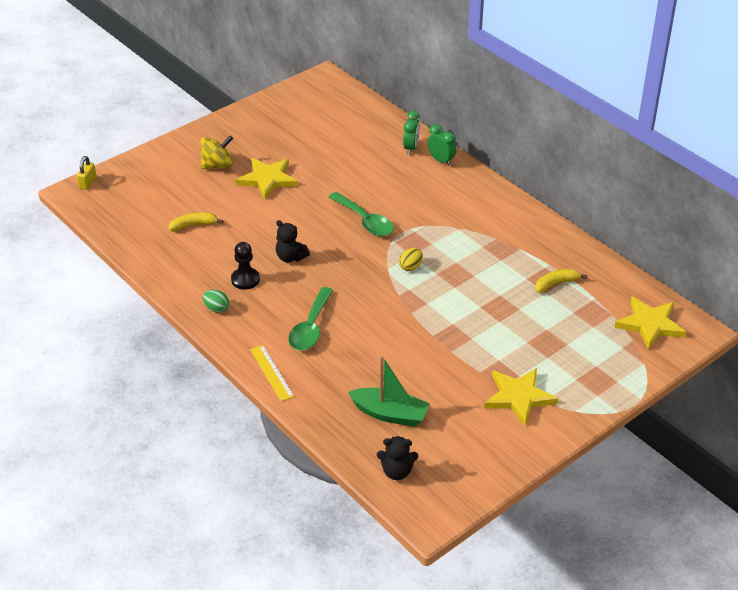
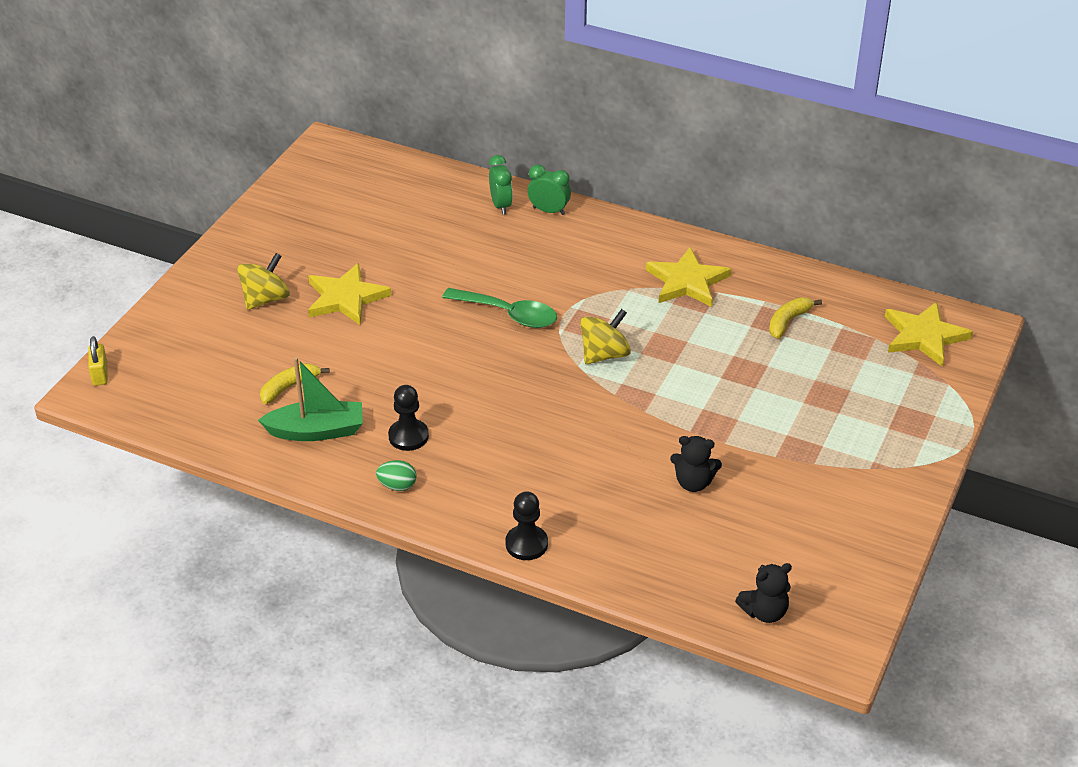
camera: 25 degrees left, 0 degrees up
yellow ruler [250,345,294,401] -> black pawn [505,491,548,560]
black teddy bear [276,220,310,263] -> black teddy bear moved to [670,436,722,492]
green spoon [288,287,334,350] -> none
green boat [348,356,430,427] -> green boat moved to [258,357,363,441]
yellow egg [399,248,423,271] -> yellow spinning top [580,309,631,364]
yellow star [484,368,558,426] -> yellow star moved to [646,247,731,307]

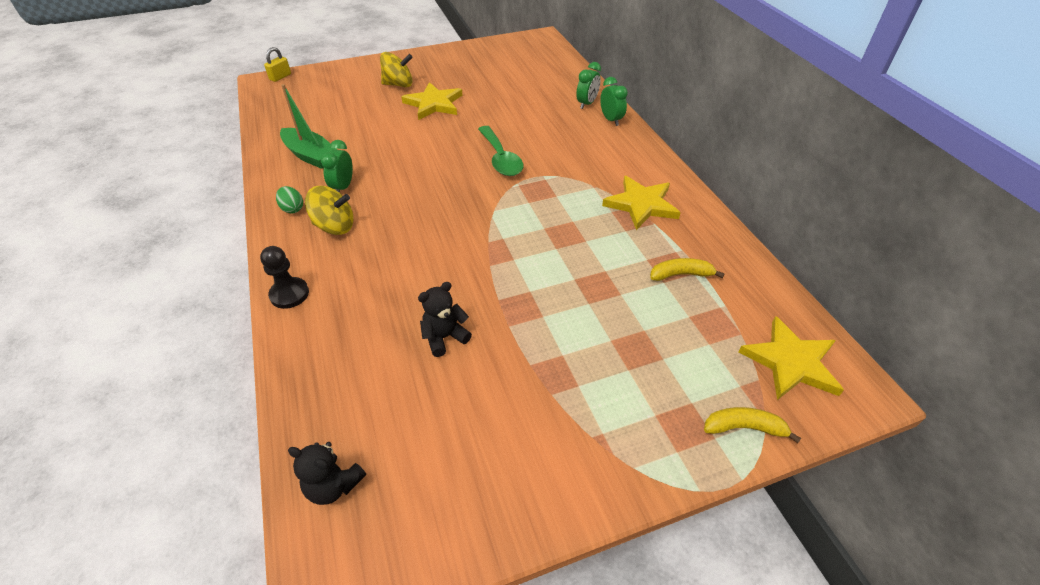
camera: 45 degrees right, 5 degrees up
yellow banana [260,364,329,404] -> yellow banana moved to [704,407,801,443]
black pawn [388,385,429,451] -> green clock [321,140,353,193]
yellow spinning top [580,309,631,364] -> yellow spinning top moved to [305,186,354,235]
black teddy bear [670,436,722,492] -> black teddy bear turned 90 degrees clockwise [418,282,472,357]

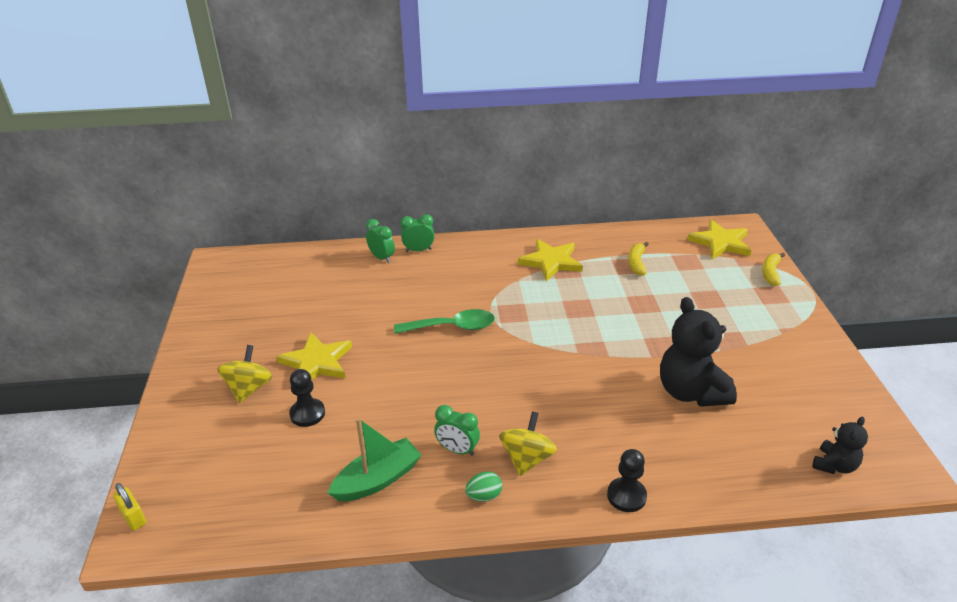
camera: 75 degrees left, 10 degrees down
black teddy bear [418,282,472,357] -> black teddy bear [660,297,737,407], size x1.89
none -> black pawn [289,369,325,427]

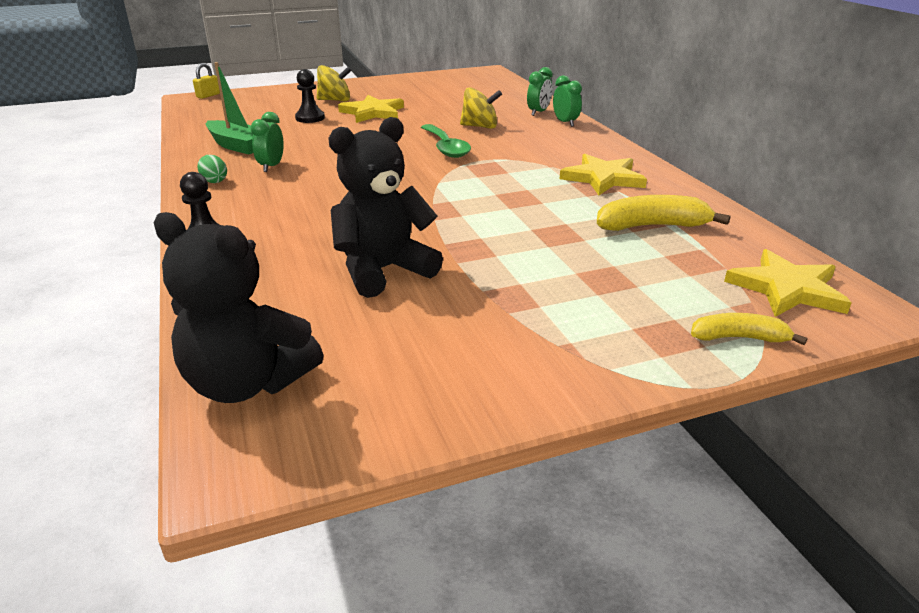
camera: 75 degrees right, 5 degrees down
yellow spinning top [499,411,557,476] -> yellow spinning top moved to [460,87,502,129]
yellow banana [628,242,649,276] -> yellow banana [597,195,731,231], size x1.58
black teddy bear [812,417,868,474] -> black teddy bear [154,212,324,403], size x1.89

